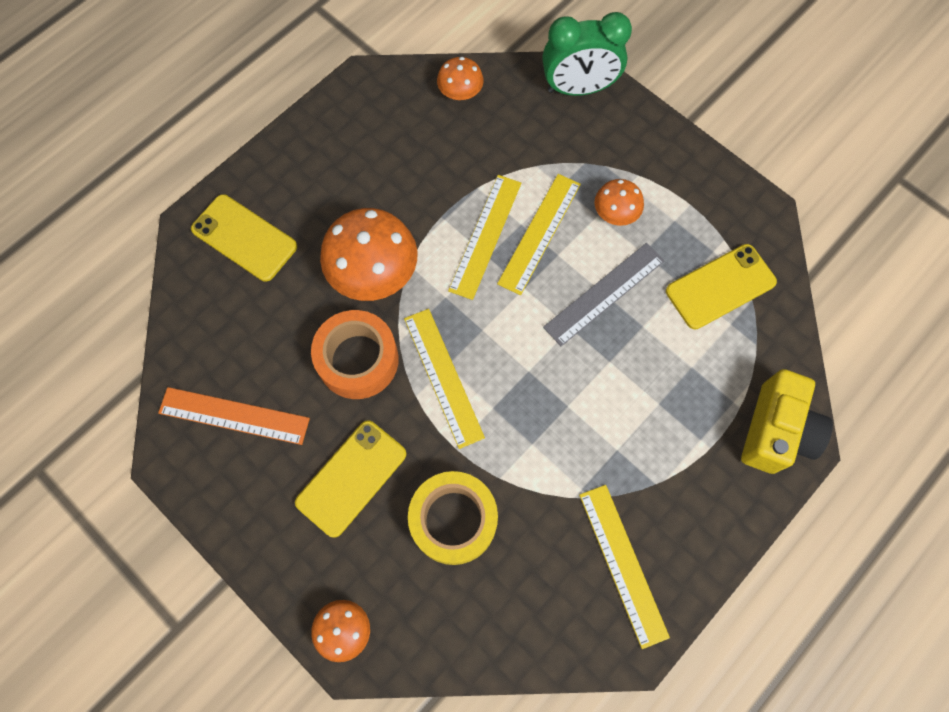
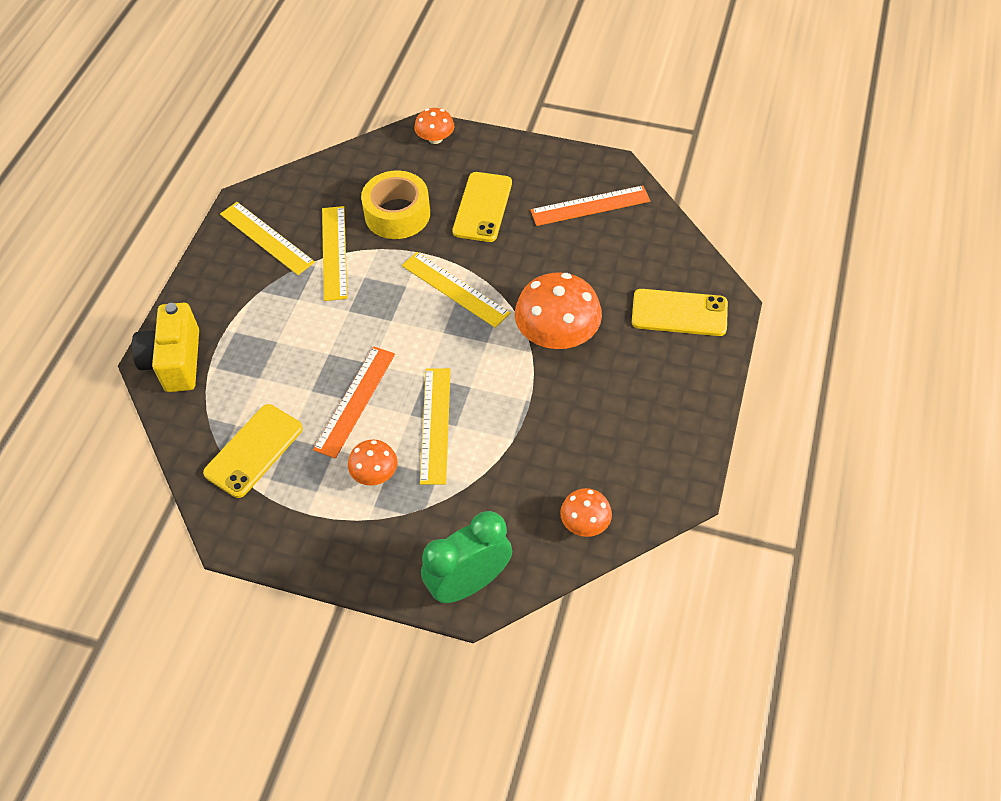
camera: 155 degrees right, 15 degrees down
orange tape [311,310,399,399] -> none
yellow ruler [448,175,521,300] -> yellow ruler moved to [322,206,348,301]
grey ruler [543,243,665,346] -> orange ruler [313,346,395,459]

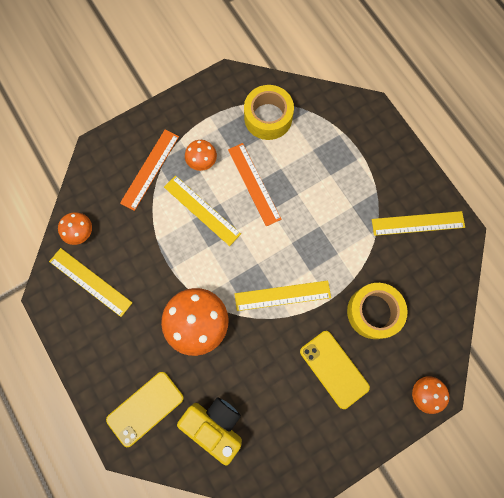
camera: 130 degrees right, 20 degrees up
yellow camera [132,303,199,392] -> yellow camera moved to [177,397,242,466]
yellow phone [203,404,303,498] -> yellow tape [244,85,294,140]
yellow ruler [322,206,348,301] -> yellow ruler moved to [49,248,132,317]
green clock [421,511,512,603] -> none
orange ruler [531,185,650,226] -> orange ruler moved to [120,130,179,211]

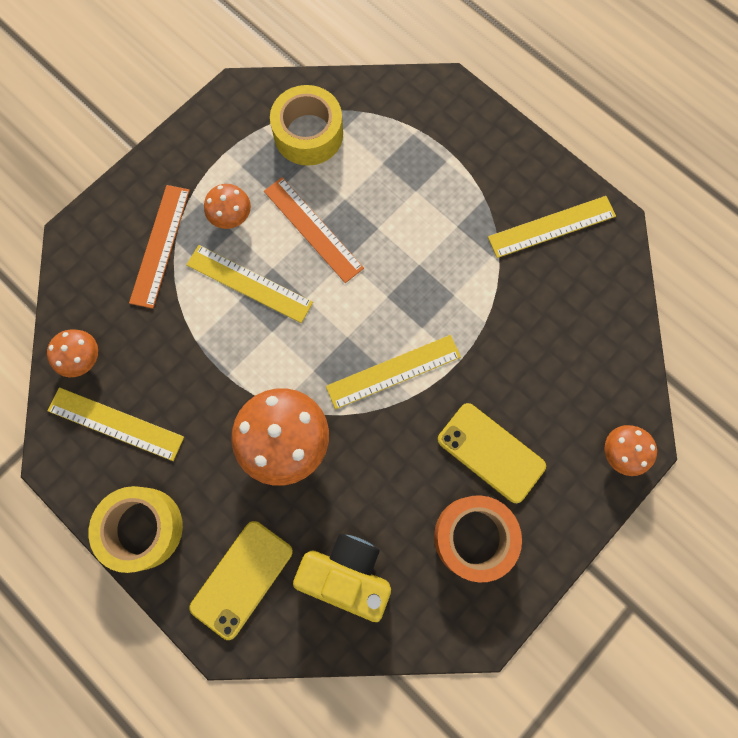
camera: 15 degrees left, 0 degrees up
yellow tape [347,283,408,339] -> yellow tape moved to [88,486,183,573]
none -> orange tape [434,495,522,582]

